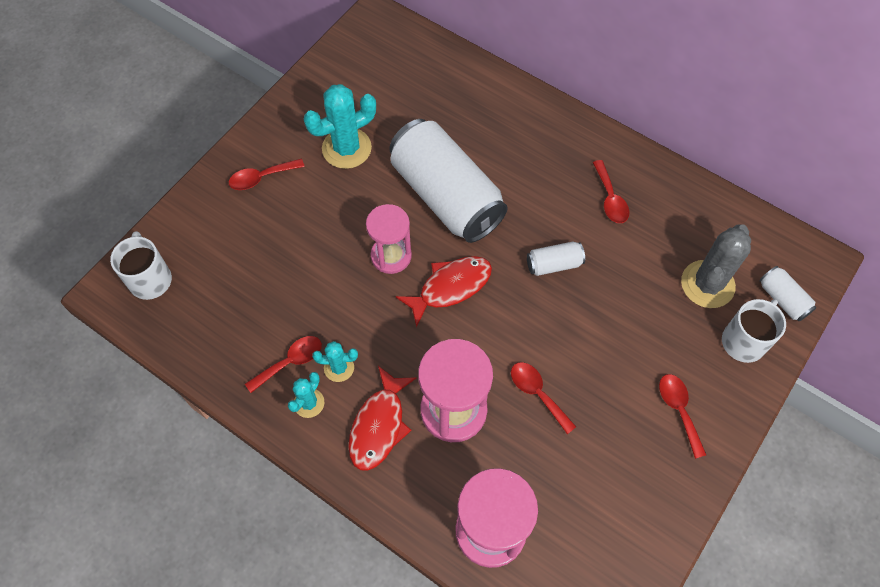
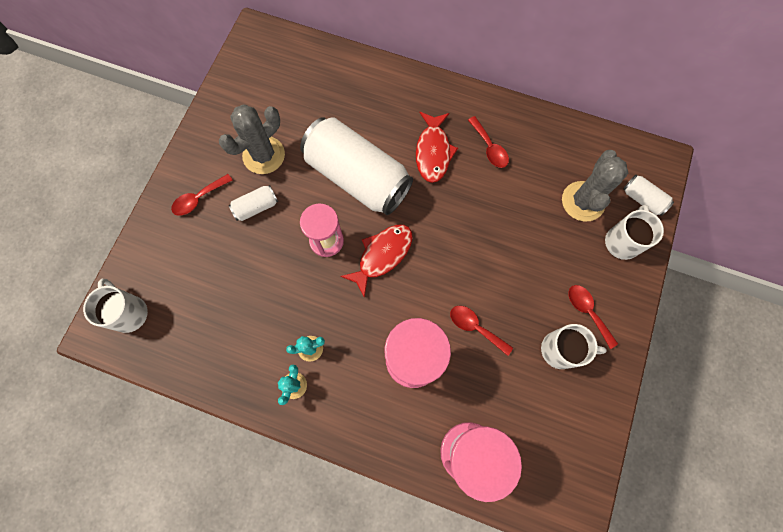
camera: 15 degrees left, 10 degrees up
red spoon [245,336,322,393] -> none
turquoise cactus [304,84,376,169] -> grey cactus [219,104,285,174]
red fish [348,366,417,471] -> red fish moved to [416,112,458,183]
white can [527,241,585,276] -> white can moved to [229,185,278,221]
none -> white mug [541,324,607,369]

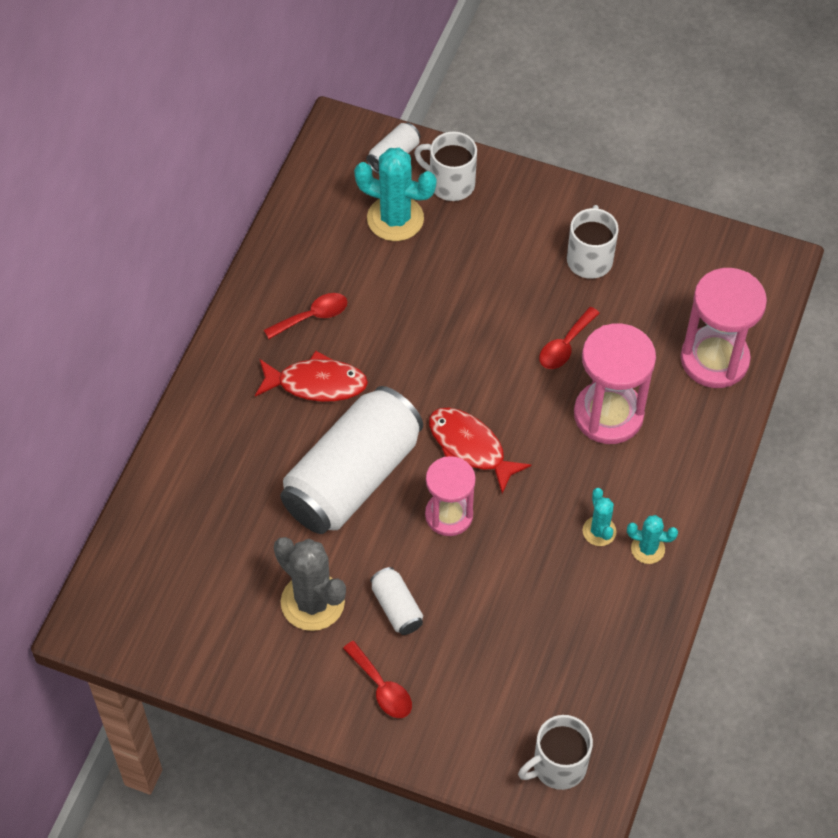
camera: 90 degrees left, 15 degrees down
grey cactus [562,150,628,222] -> turquoise cactus [354,148,437,241]
red spoon [568,285,618,349] -> none

